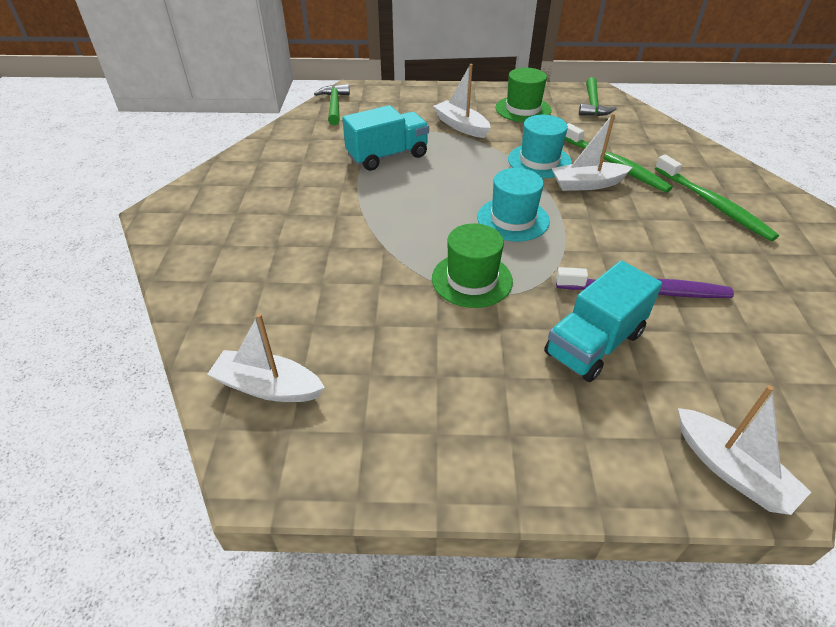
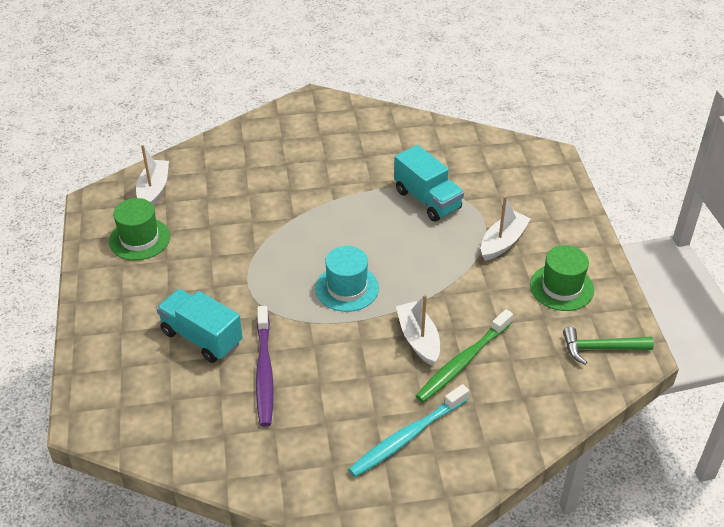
camera: 80 degrees right, 0 degrees up
green hammer [314,84,350,125] -> none
green hat [432,223,513,308] -> green hat moved to [109,198,170,260]
turquoise hat [508,115,572,178] -> none
green toothbrush [655,155,779,241] -> turquoise toothbrush [348,384,469,477]
white boat [678,385,811,515] -> none

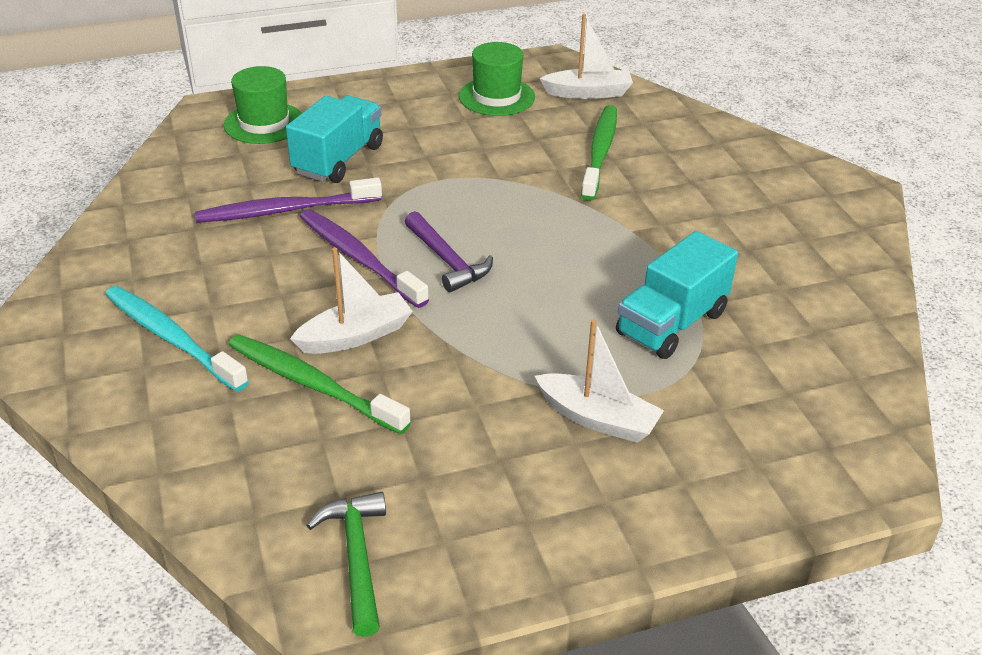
camera: 80 degrees right, 5 degrees down
turquoise hat [315,246,379,312] -> purple hammer [405,211,493,292]
green hat [530,245,594,311] -> green hat moved to [224,66,302,144]
none -> purple toothbrush [300,209,429,308]
none -> green toothbrush [581,105,617,201]

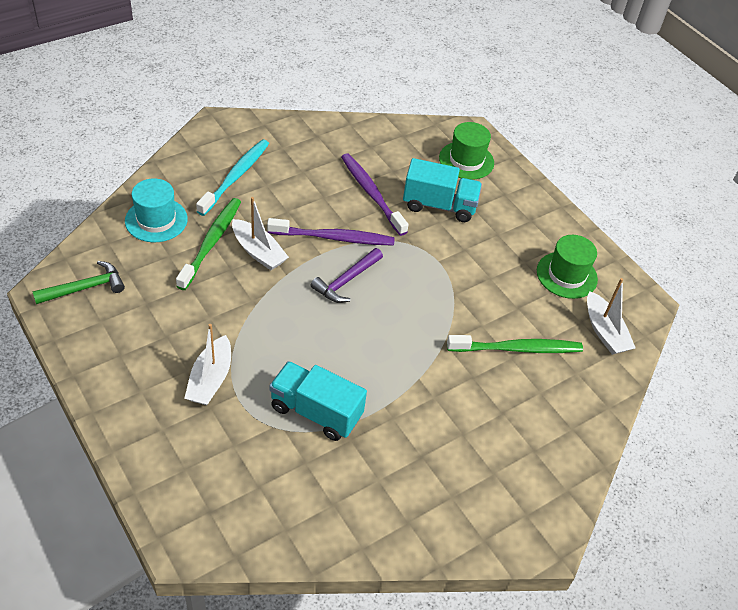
camera: 70 degrees right, 10 degrees up
purple toothbrush [300,209,429,308] -> purple toothbrush turned 60 degrees clockwise [267,218,395,246]
none -> turquoise hat [125,179,188,242]

